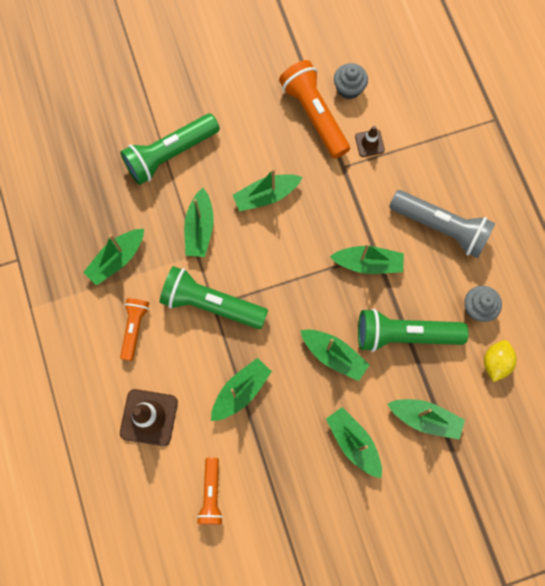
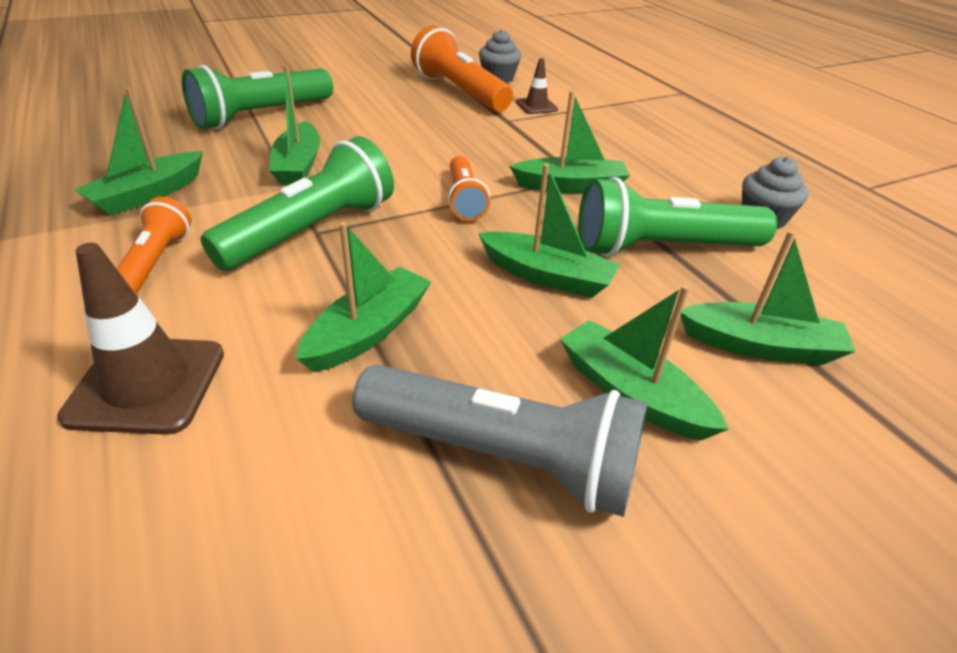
camera: 10 degrees left, 35 degrees down
green flashlight [160,266,268,329] -> green flashlight turned 120 degrees clockwise [201,136,394,271]
orange flashlight [197,458,223,525] -> orange flashlight moved to [448,156,490,221]
green boat [233,169,302,212] -> none
grey flashlight [389,190,496,258] -> grey flashlight moved to [352,364,648,517]
yellow lemon [484,340,517,382] -> none

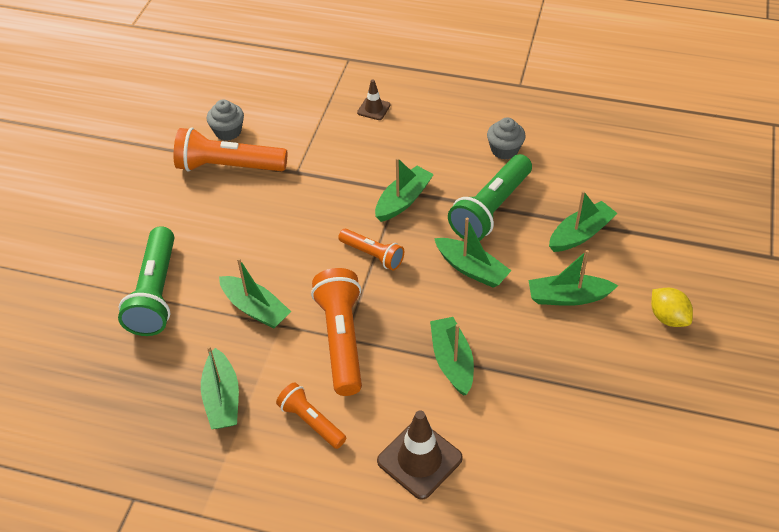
camera: 45 degrees left, 10 degrees up
green flashlight [201,136,394,271] -> orange flashlight [311,268,362,396]
grey flashlight [352,364,648,517] -> none
green boat [478,163,620,298] -> green boat turned 60 degrees clockwise [434,218,511,288]
brown traffic cone [516,58,558,114] -> brown traffic cone moved to [357,79,391,120]
none -> yellow lemon [651,288,693,327]

